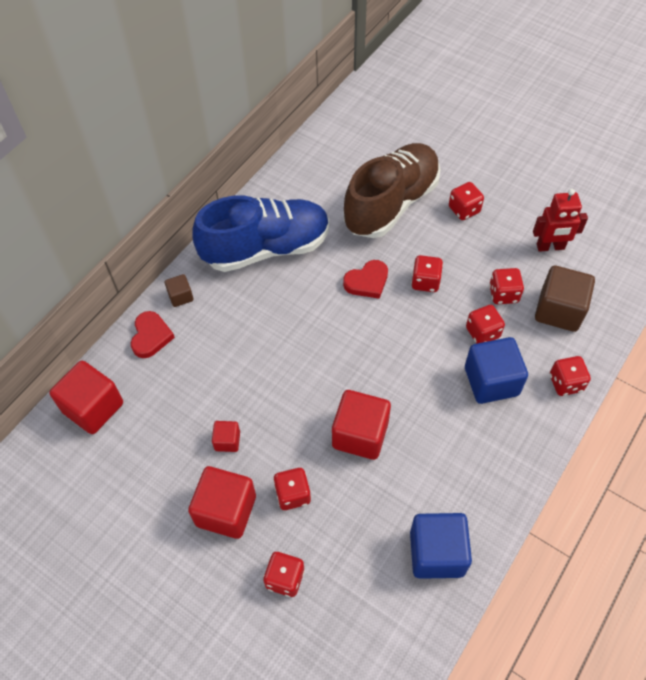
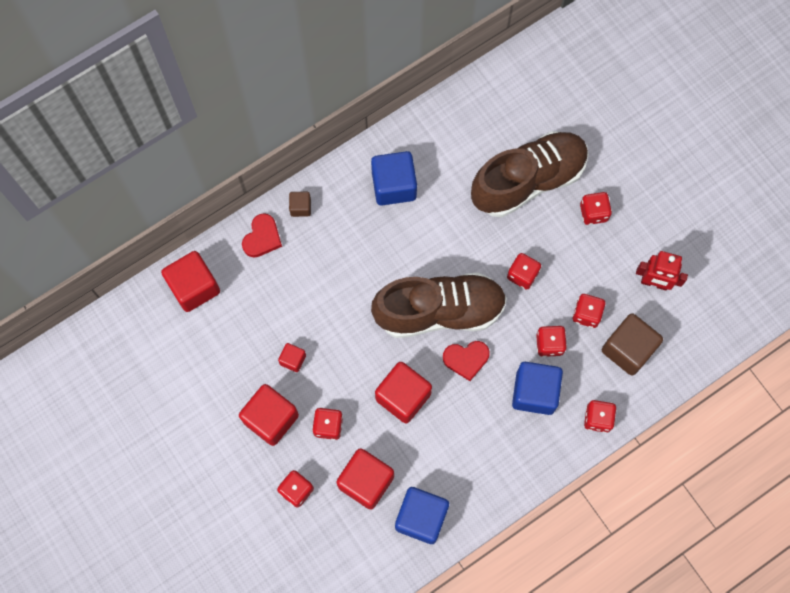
camera: 20 degrees right, 15 degrees up
blue shoe [192,195,329,272] -> blue cube [371,151,417,206]
red heart [343,260,388,299] -> red heart moved to [443,341,490,381]
none -> red cube [336,448,394,510]
none -> brown shoe [371,272,507,338]

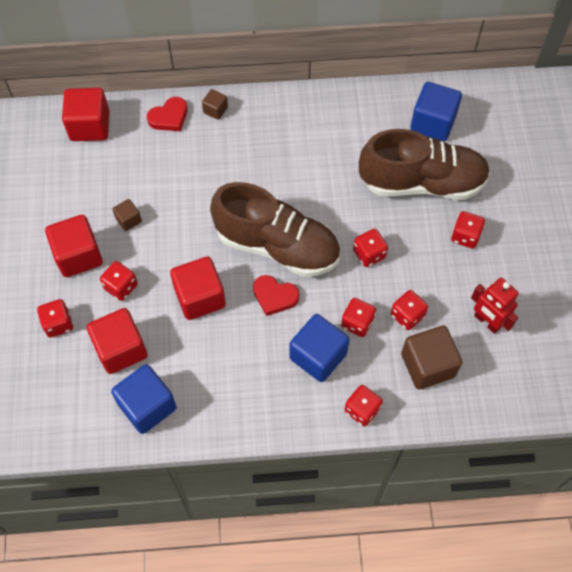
camera: 30 degrees right, 10 degrees down
red cube [278,343,306,372] -> brown cube [113,199,142,231]
blue cube [371,151,417,206] -> blue cube moved to [410,82,462,141]

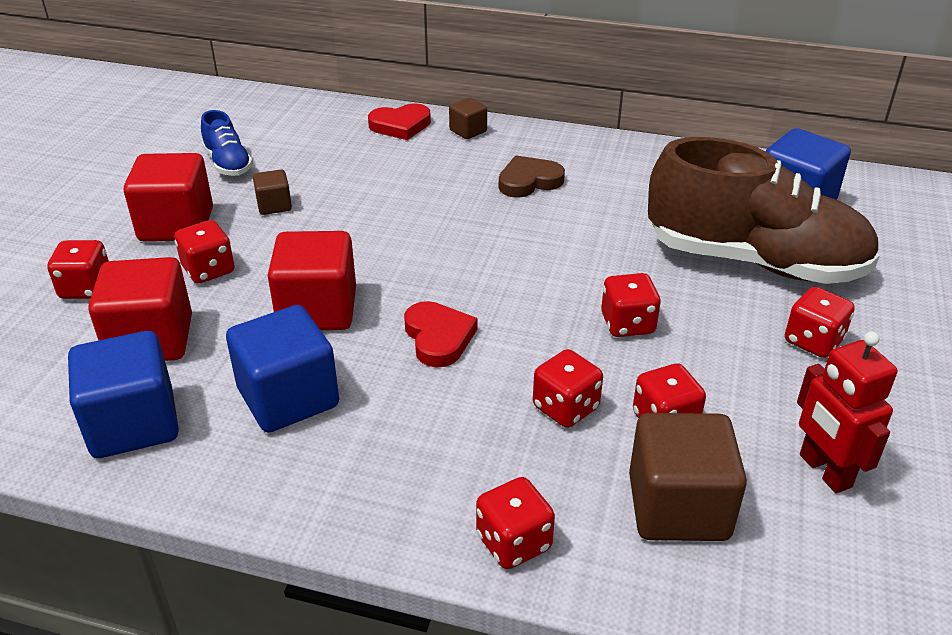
camera: 20 degrees right, 25 degrees down
red cube [62,88,109,141] -> none
brown shoe [210,182,340,277] -> none
red heart [253,275,299,316] -> red heart turned 150 degrees counterclockwise [404,301,478,368]
blue cube [289,314,350,382] -> blue cube moved to [226,305,339,433]
none -> blue shoe [201,110,253,176]
none -> brown heart [499,155,565,198]

